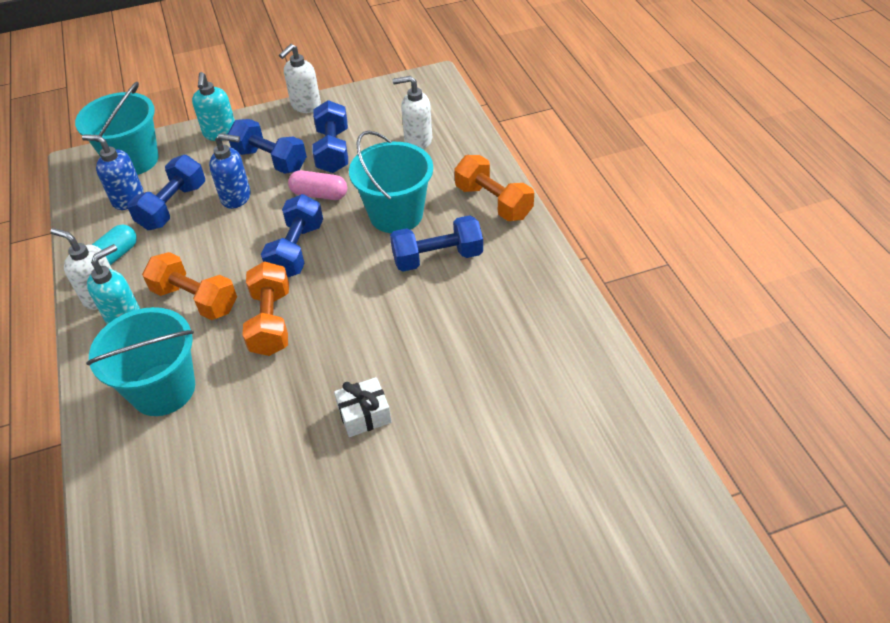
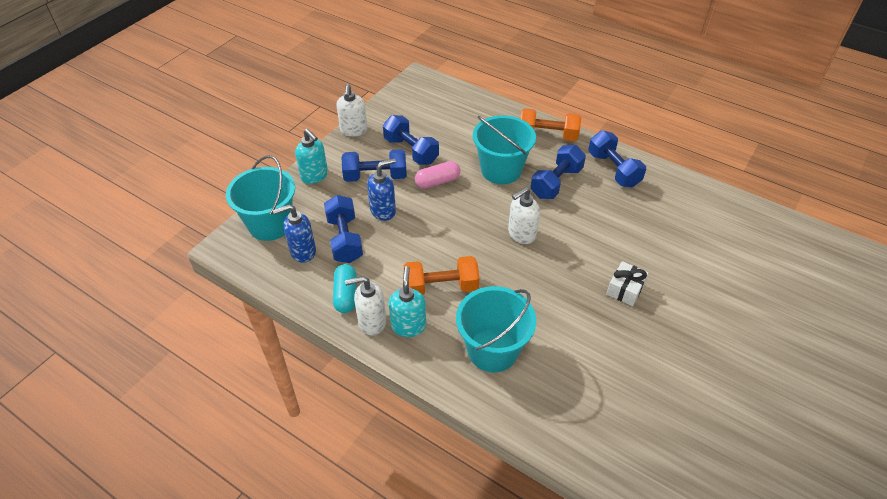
camera: 40 degrees left, 0 degrees up
orange dumbbell [242,261,289,356] -> none
blue dumbbell [261,194,323,277] -> blue dumbbell moved to [588,130,646,188]
white soap dispenser [393,76,432,149] -> white soap dispenser moved to [508,187,540,244]

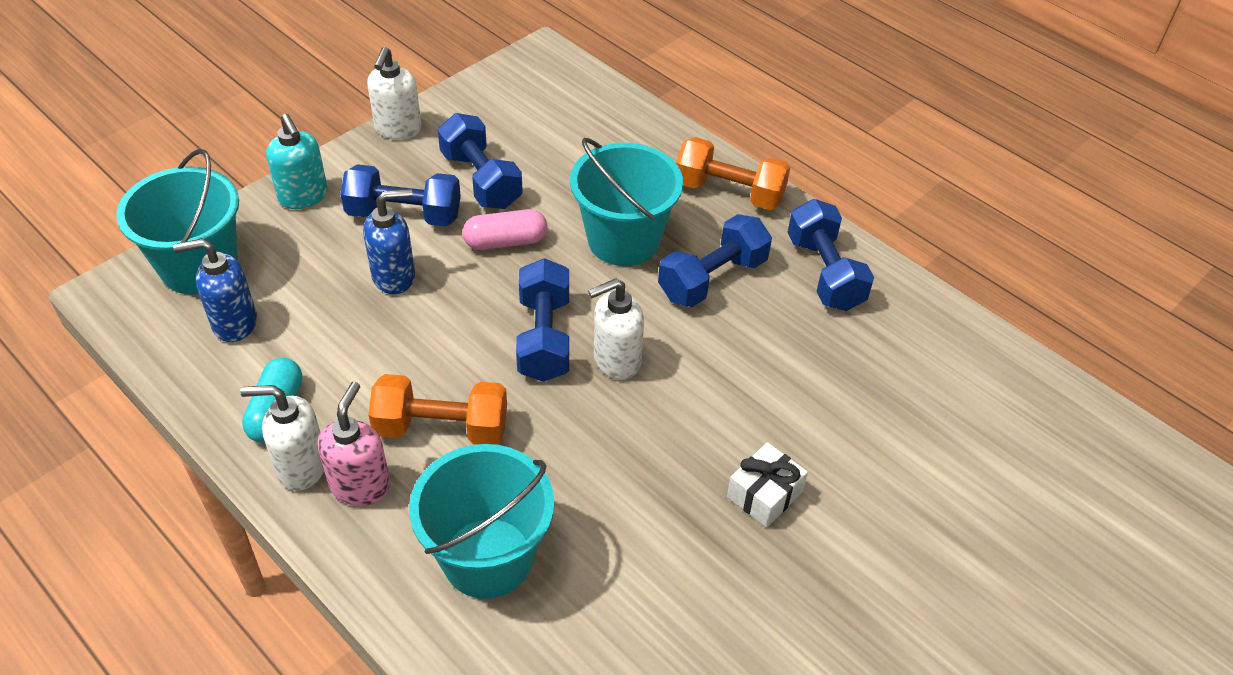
camera: 10 degrees right, 0 degrees up
blue dumbbell [324,195,363,263] -> blue dumbbell moved to [516,258,569,382]
turquoise soap dispenser [389,266,426,337] -> pink soap dispenser [318,382,390,506]

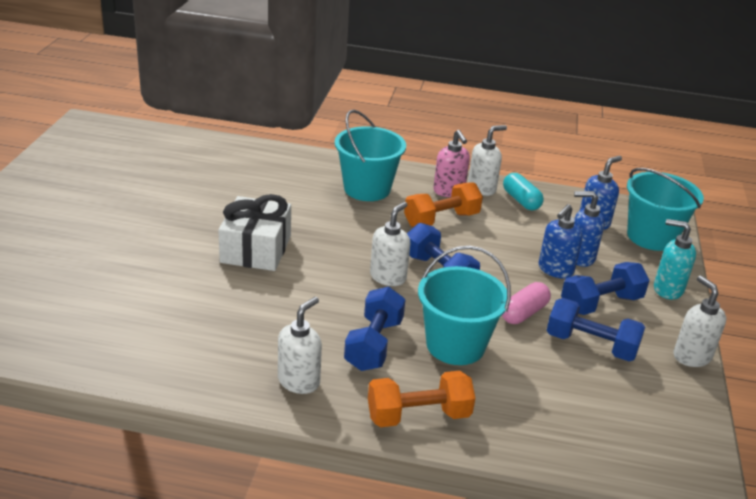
camera: 145 degrees right, 15 degrees down
white gift [727,442,808,527] -> white gift [218,194,291,271], size x1.79
blue dumbbell [788,199,874,311] -> white soap dispenser [278,297,322,394]
none -> blue soap dispenser [574,191,605,267]

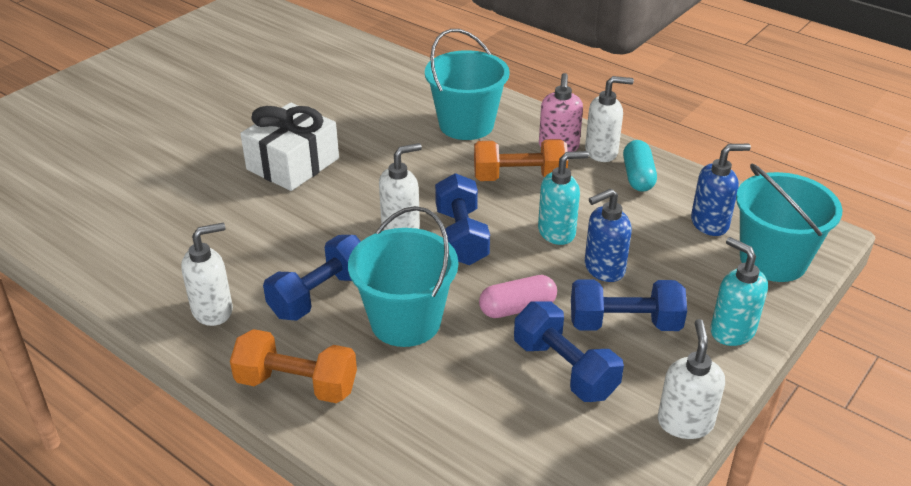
camera: 30 degrees right, 5 degrees up
blue soap dispenser [574,191,605,267] -> none
none -> turquoise soap dispenser [538,151,589,245]

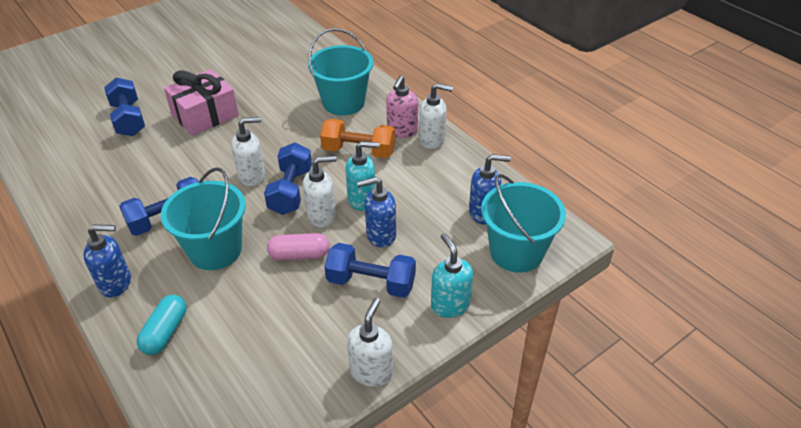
camera: 15 degrees right, 5 degrees up
white soap dispenser [181,223,233,326] -> white soap dispenser moved to [303,156,336,227]
orange dumbbell [230,329,357,403] -> blue soap dispenser [83,224,131,297]
white gift [240,103,339,191] -> pink gift [164,69,239,136]
blue dumbbell [514,301,624,402] -> blue dumbbell moved to [104,77,145,136]
turquoise capsule [623,140,657,192] -> turquoise capsule moved to [137,295,186,355]

